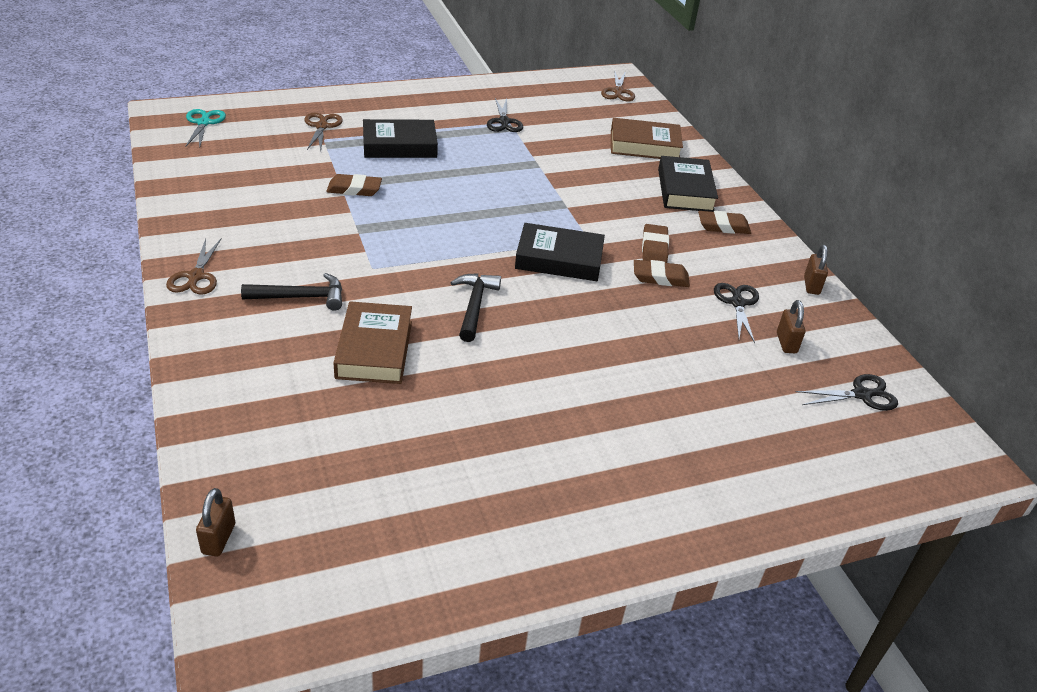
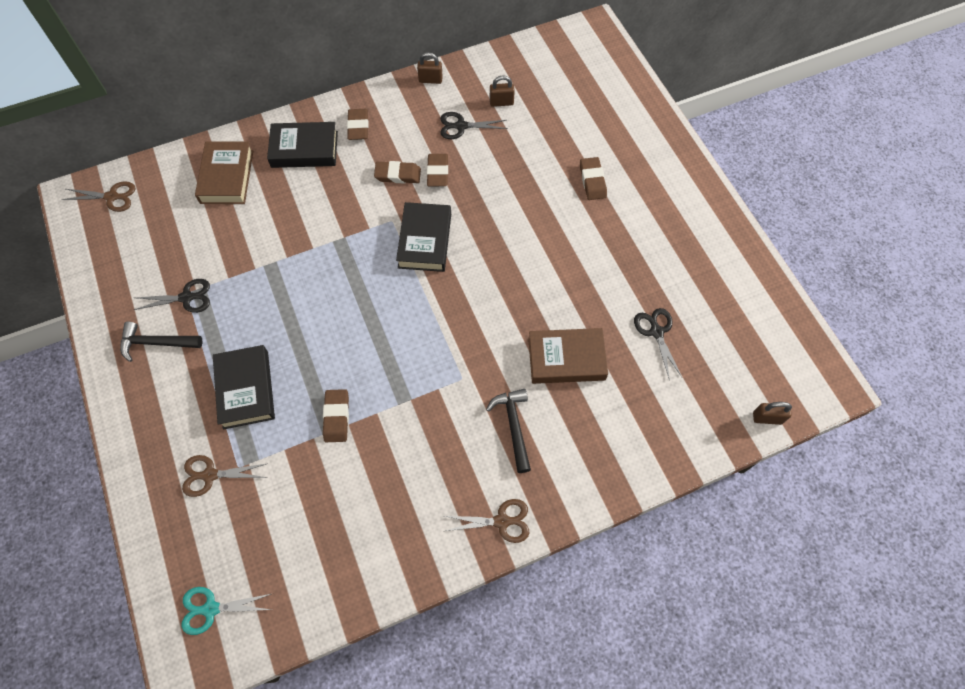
camera: 90 degrees left, 25 degrees up
black hammer [450,273,501,342] -> black hammer moved to [120,322,202,362]
black scissors [796,374,898,411] -> black scissors moved to [634,308,682,381]
none -> brown eraser [580,157,607,200]

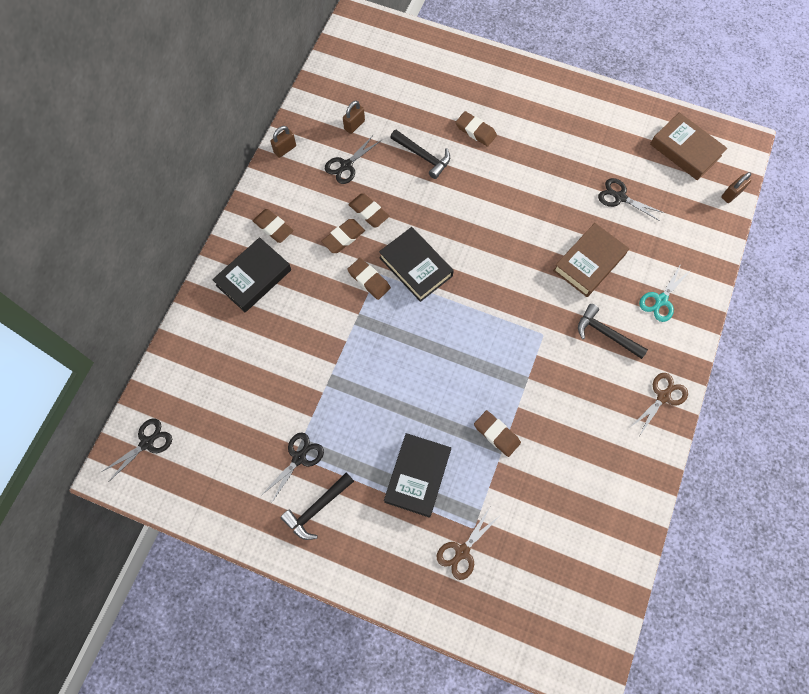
camera: 45 degrees left, 5 degrees up
brown scissors [62,181,136,212] -> black scissors [101,419,172,481]
turquoise scissors [181,587,271,635] -> turquoise scissors moved to [639,264,692,322]
brown book [195,141,253,204] -> brown book moved to [650,112,727,180]
black book [213,345,275,429] -> black book turned 75 degrees clockwise [384,433,451,518]
none -> brown eraser [347,258,391,300]
none -> black hammer [390,130,450,179]

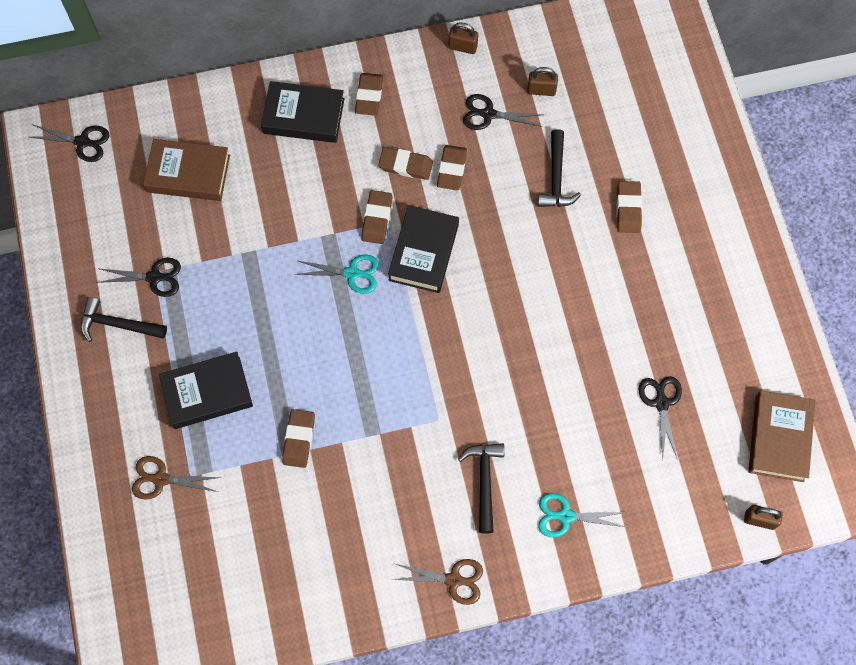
camera: 55 degrees right, 0 degrees up
brown book [553,223,629,297] -> brown book moved to [143,139,230,201]
none -> turquoise scissors [295,255,379,294]

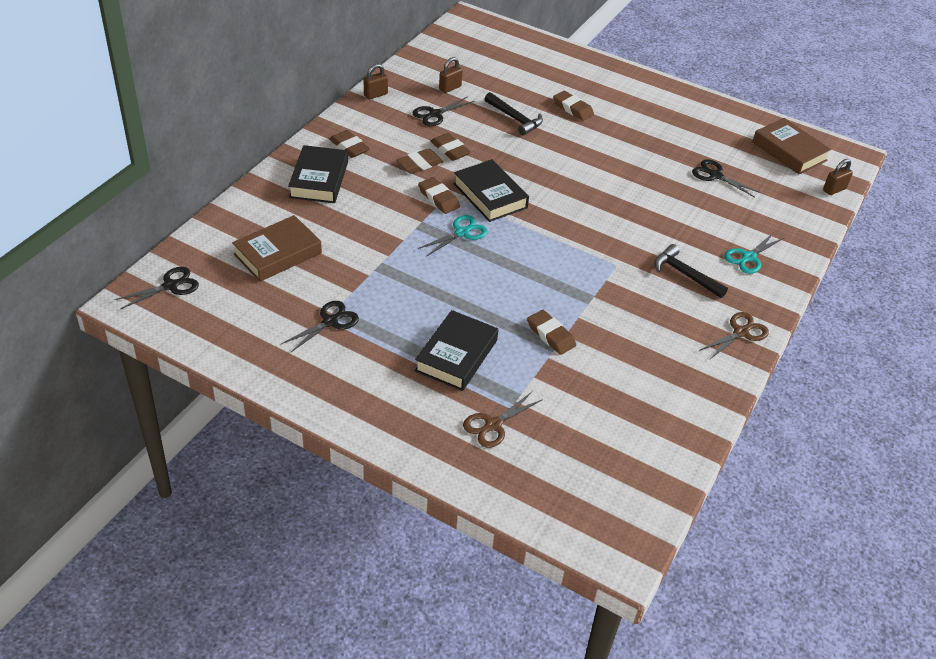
camera: 50 degrees left, 25 degrees down
black hammer [80,297,167,342] -> none
black book [261,81,345,143] -> black book turned 45 degrees counterclockwise [288,145,348,203]

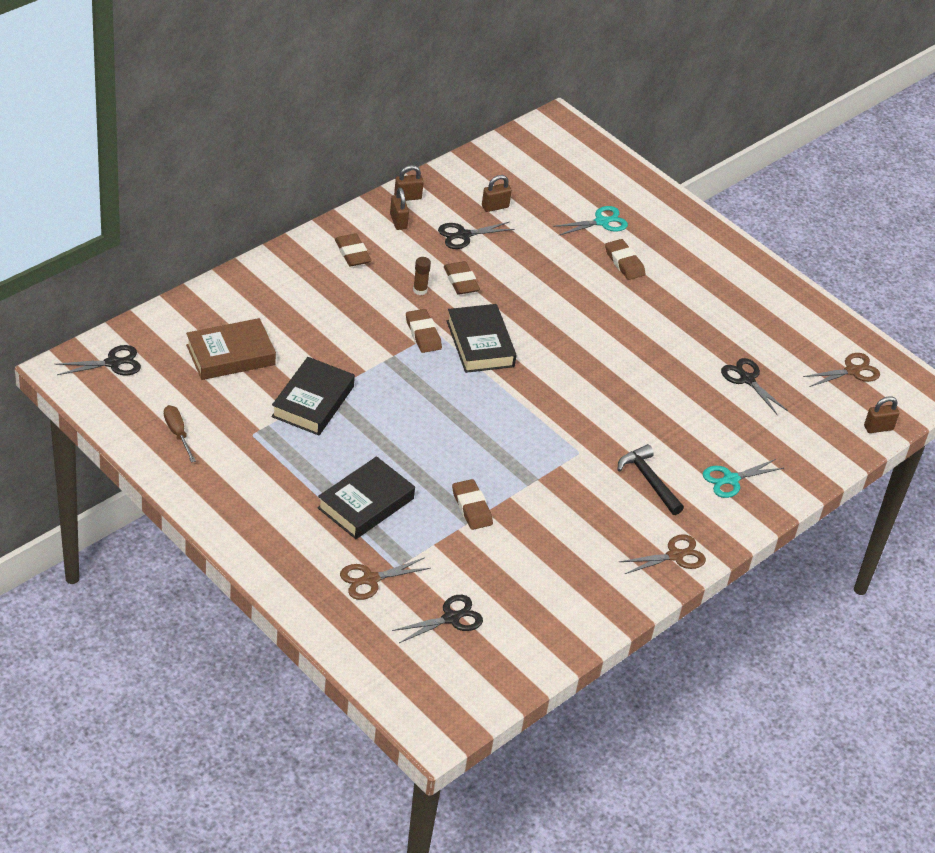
camera: 15 degrees right, 0 degrees up
black scissors [281,301,359,353] -> black scissors moved to [392,595,483,643]
black book [288,145,348,203] -> black book moved to [271,357,355,436]
brown eraser [396,148,443,174] -> brown glue stick [413,257,431,295]
turquoise scissors [418,215,488,257] -> turquoise scissors moved to [553,206,628,235]
black hammer [485,92,543,136] -> none
brown book [752,118,831,174] -> brown scissors [803,353,880,387]
none -> brown screwdriver [164,405,196,463]
none -> brown padlock [390,187,409,230]

